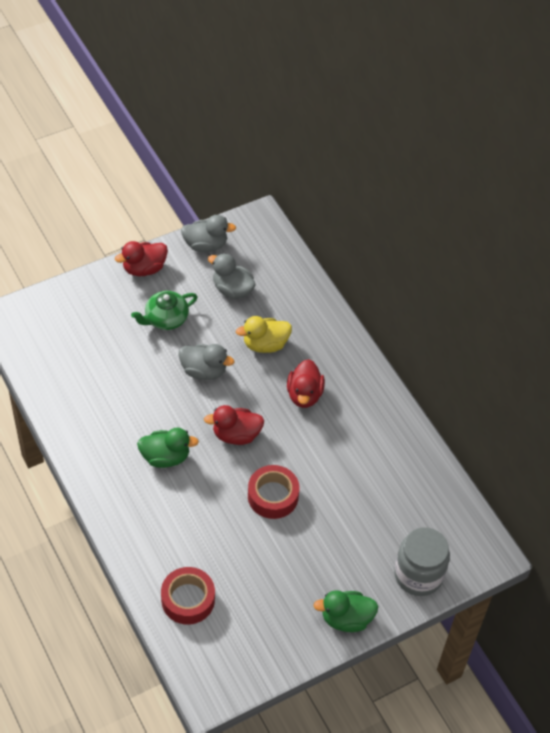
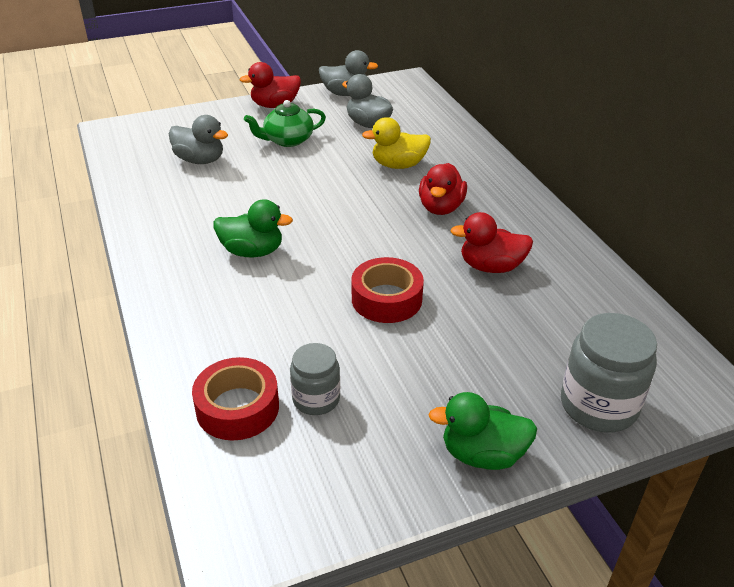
camera: 10 degrees right, 15 degrees down
grey duck [178,344,234,380] -> grey duck moved to [169,115,228,164]
red duck [204,405,264,445] -> red duck moved to [450,212,533,273]
none -> grey jar [290,343,340,415]

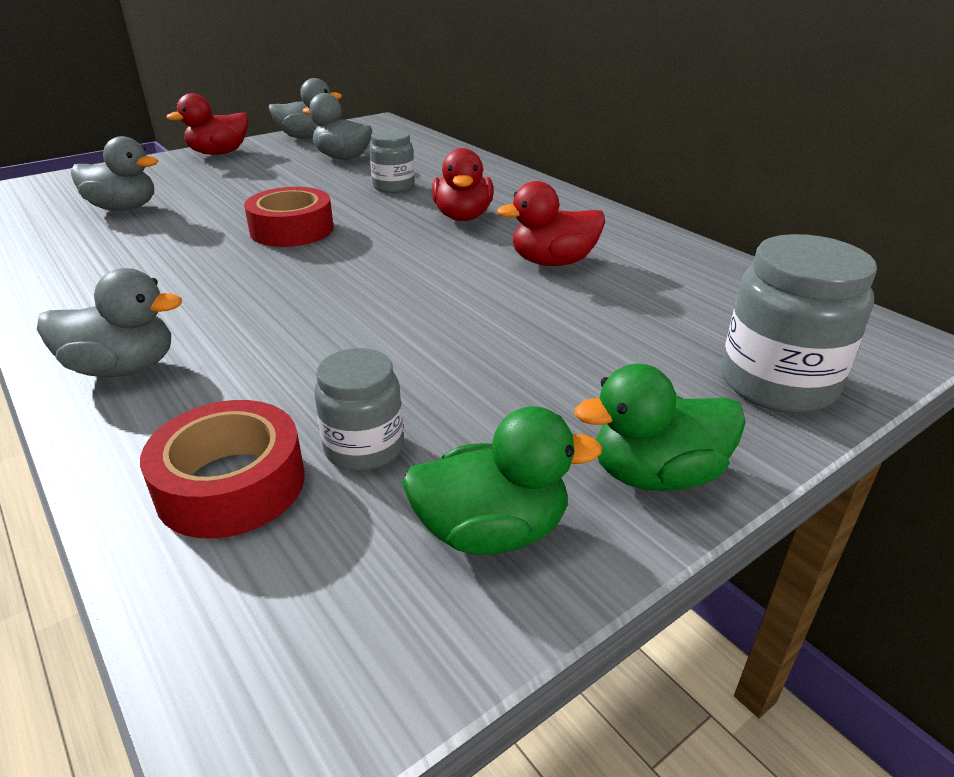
camera: 15 degrees left, 5 degrees down
green duck [214,199,293,257] -> green duck moved to [402,406,602,555]
green teapot [244,100,326,147] -> none
red tape [352,257,424,323] -> red tape moved to [244,187,334,247]
yellow duck [362,117,431,169] -> grey jar [369,129,415,193]
none -> grey duck [37,268,182,377]

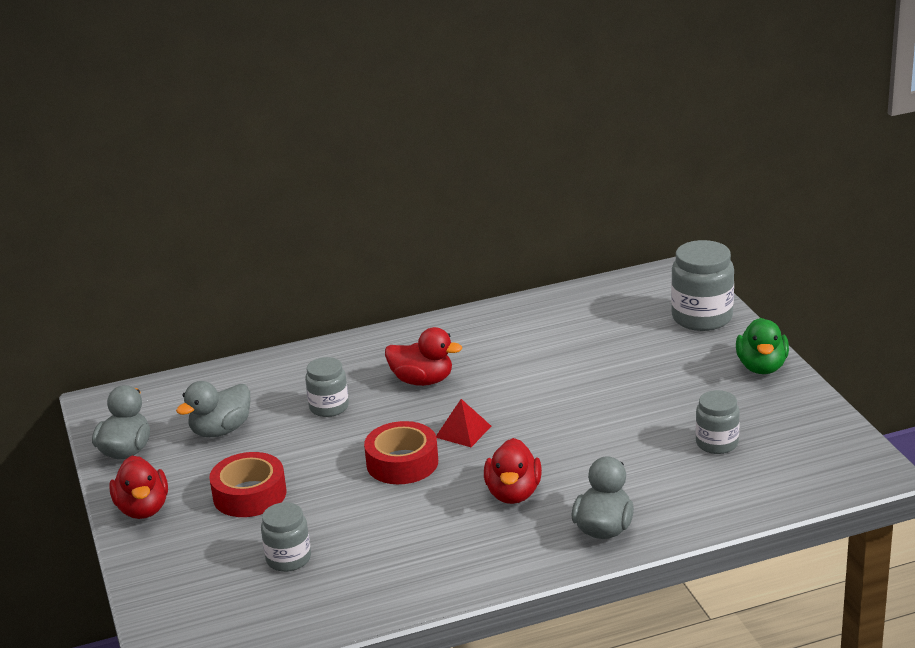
camera: 70 degrees left, 5 degrees down
grey duck [71,136,158,211] -> grey jar [261,502,311,572]
red tape [140,400,305,539] -> red tape moved to [209,452,286,517]
green duck [402,406,602,555] -> none
red duck [497,181,605,266] -> red duck moved to [484,438,542,504]
none -> red pyramid [436,399,491,447]

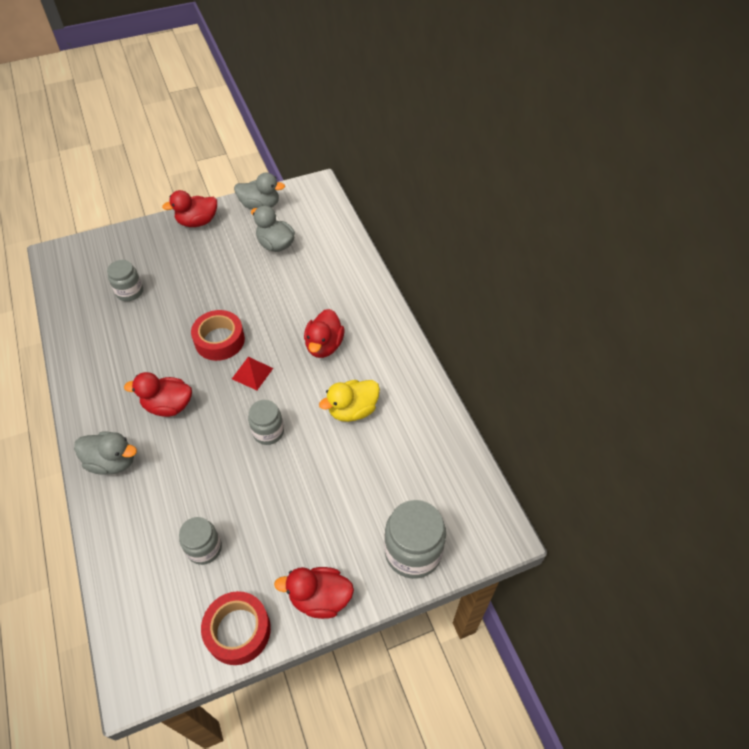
camera: 85 degrees right, 25 degrees up
red tape [209,452,286,517] -> red tape moved to [201,591,271,665]
grey jar [305,357,349,417] -> grey jar moved to [248,400,284,445]
green duck [736,318,789,374] -> red duck [274,567,354,619]
none -> yellow duck [319,380,380,422]

